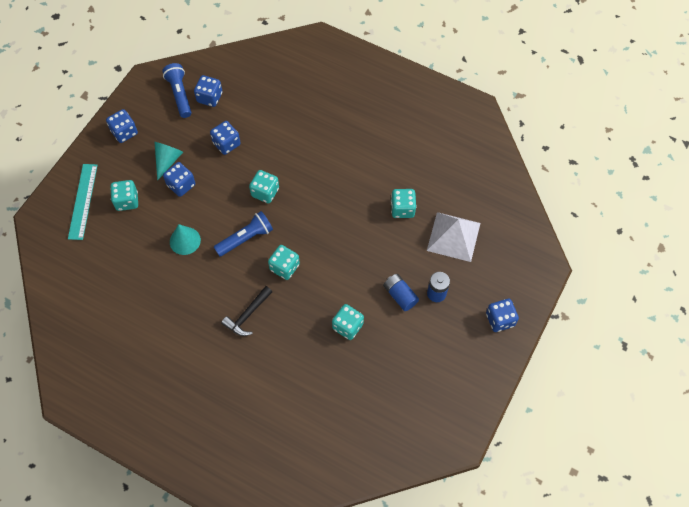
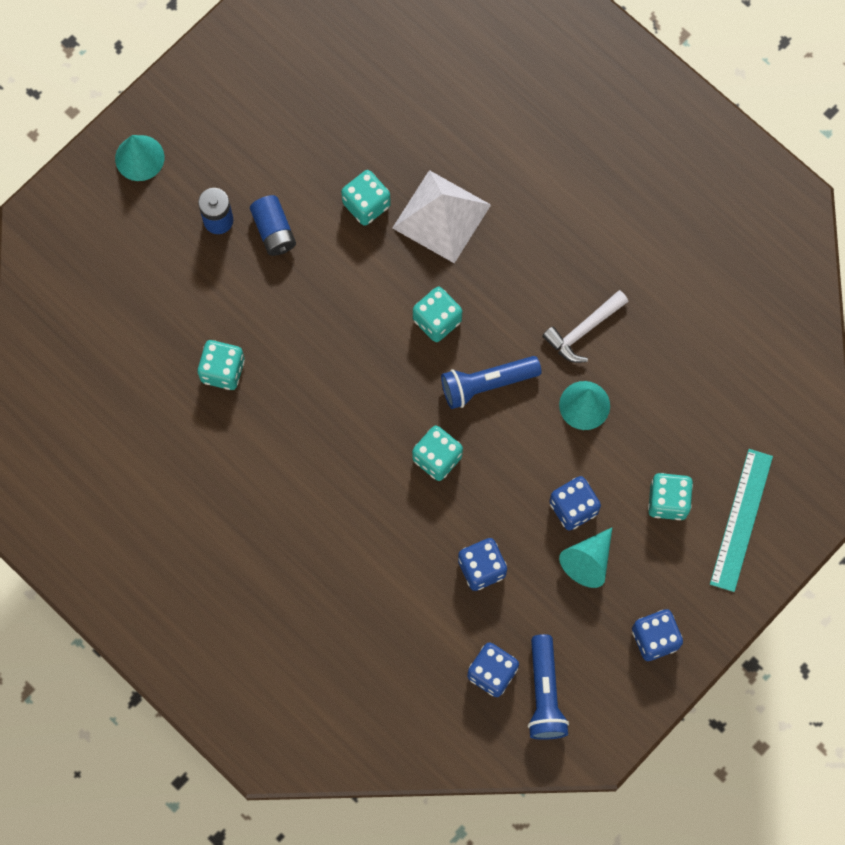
camera: 165 degrees left, 10 degrees up
black hammer [221,286,272,336] -> none
white pyramid [427,212,480,262] -> white pyramid moved to [393,170,491,263]
blue dice [486,299,519,332] -> turquoise cone [115,135,164,181]
none -> white hammer [542,290,628,363]

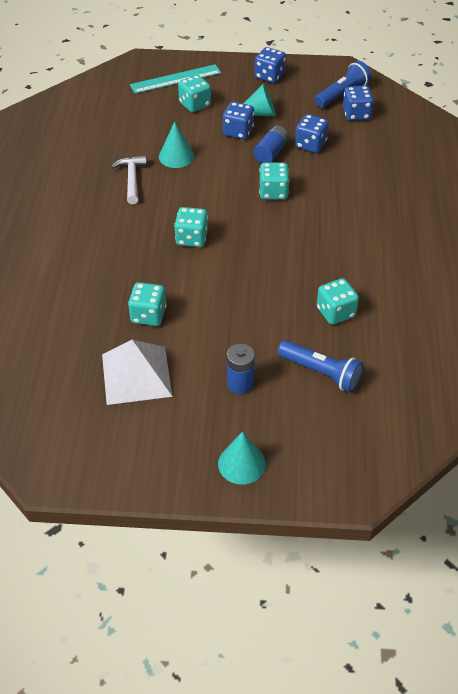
camera: 130 degrees left, 25 degrees down
blue battery [250,195,296,256] -> blue battery moved to [253,125,289,163]
white pyramid [393,170,491,263] -> white pyramid moved to [102,340,172,405]
blue flashlight [441,356,542,409] -> blue flashlight moved to [277,340,364,392]
white hammer [542,290,628,363] -> white hammer turned 105 degrees counterclockwise [111,155,147,204]

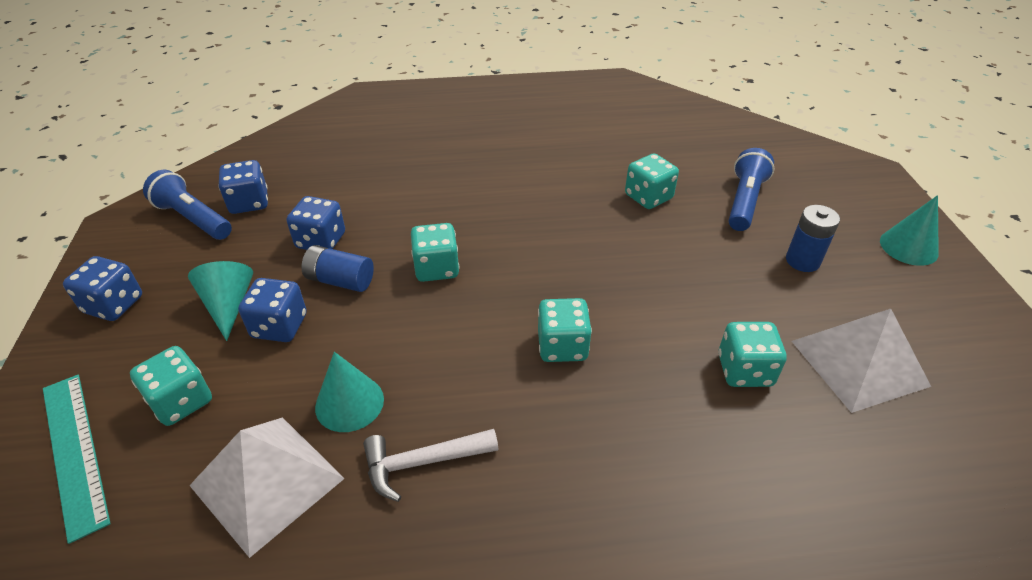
camera: 100 degrees left, 5 degrees down
none -> white pyramid [189,417,345,558]

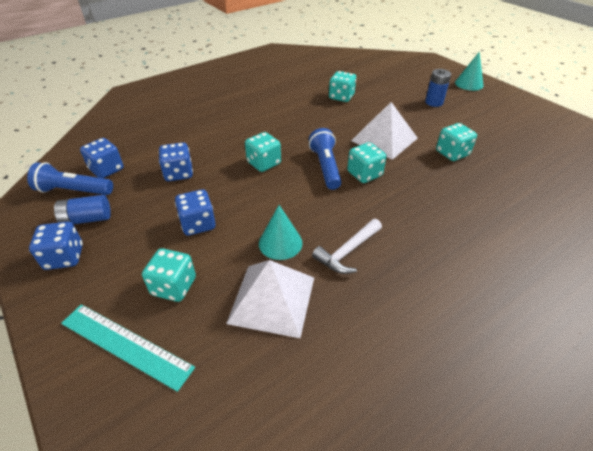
camera: 30 degrees left, 0 degrees up
turquoise cone [188,261,253,341] -> none
blue battery [301,245,374,292] -> blue battery moved to [54,195,111,224]
blue flashlight [729,148,774,231] -> blue flashlight moved to [309,128,342,190]
white pyramid [792,309,931,413] -> white pyramid moved to [351,102,418,160]

